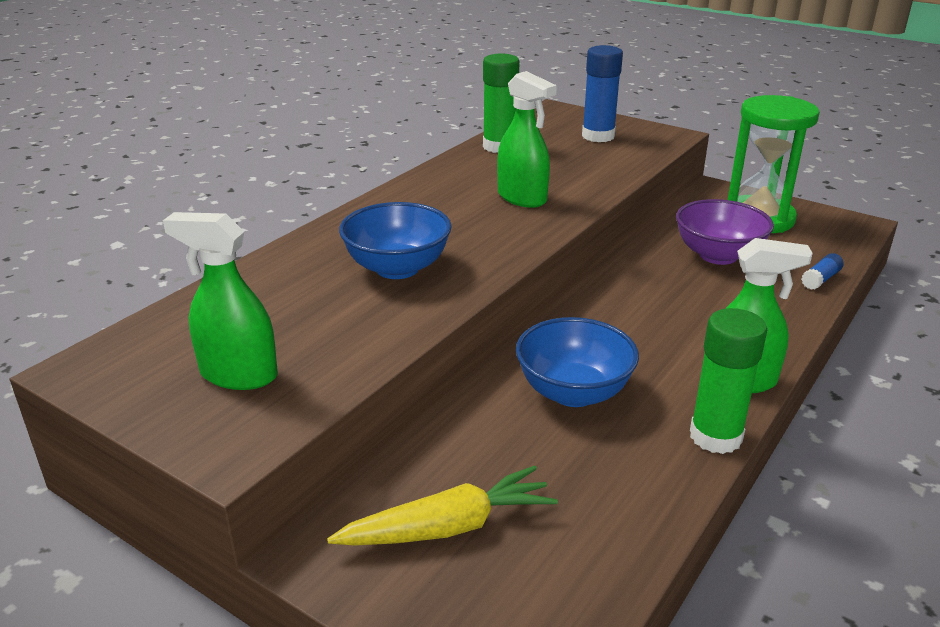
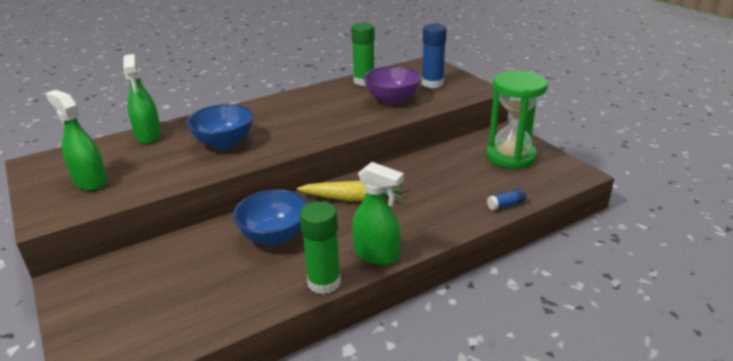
camera: 25 degrees right, 0 degrees up
yellow carrot [327,466,558,546] -> yellow carrot moved to [297,181,403,201]
green spray bottle [497,71,557,208] -> green spray bottle moved to [123,54,162,144]
purple bowl [676,199,774,265] -> purple bowl moved to [363,66,421,105]

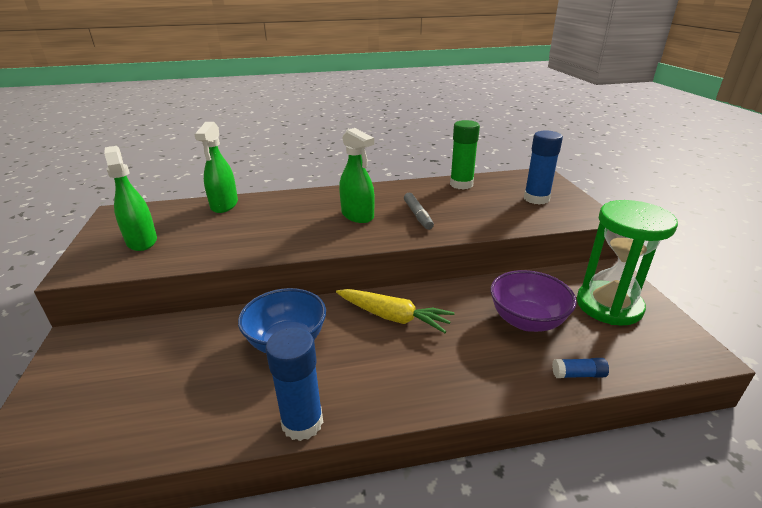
camera: 20 degrees right, 0 degrees up
blue bowl [186,104,254,149] -> none
green glue stick [300,201,341,294] -> blue glue stick [266,327,323,441]
green spray bottle [352,162,404,265] -> green spray bottle moved to [339,128,375,223]
purple bowl [363,66,421,105] -> purple bowl moved to [491,270,577,332]
none -> grey marker [404,193,434,230]

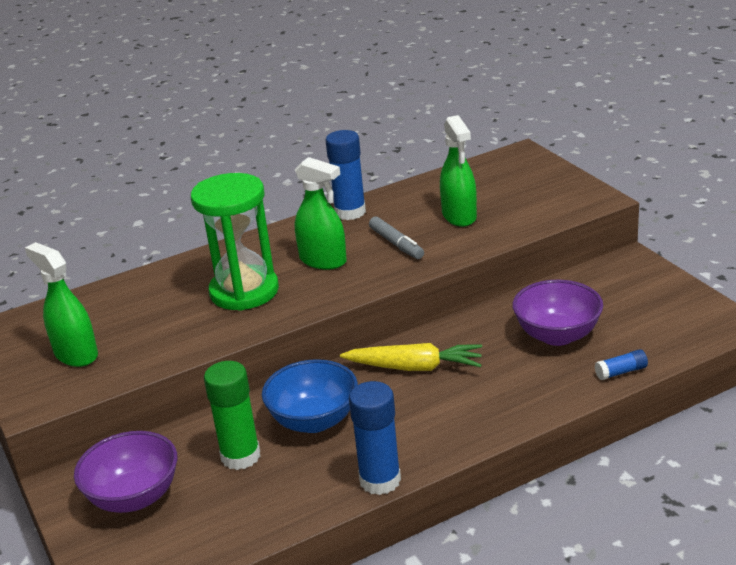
camera: 15 degrees left, 0 degrees up
green spray bottle [195,122,238,213] -> green spray bottle moved to [440,115,477,227]
green glue stick [450,120,480,189] -> green glue stick moved to [204,361,260,470]
blue glue stick [524,131,563,205] -> blue glue stick moved to [325,130,366,220]
green hourglass [577,200,678,325] -> green hourglass moved to [191,173,279,311]
none -> purple bowl [74,431,177,513]

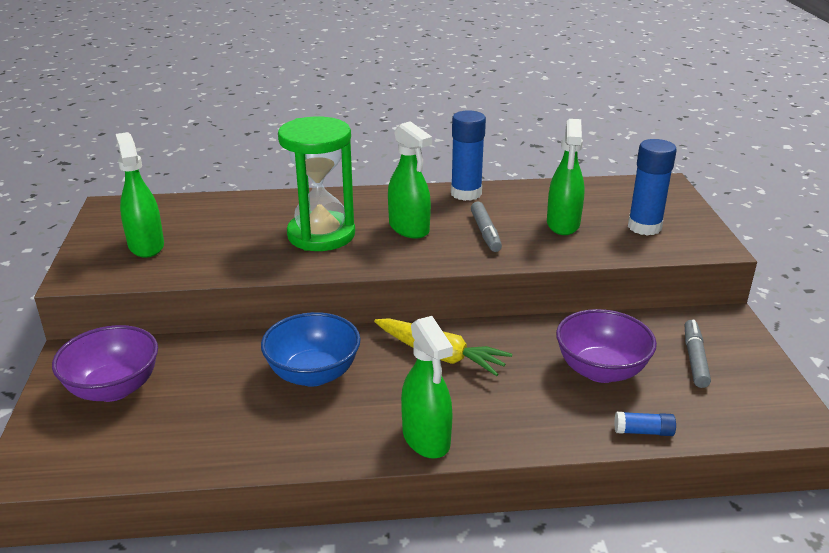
camera: 20 degrees right, 0 degrees up
green glue stick [204,361,260,470] -> none
blue glue stick [349,381,401,495] -> blue glue stick moved to [628,139,677,236]
none -> green spray bottle [401,316,453,459]
none -> grey marker [685,320,711,388]

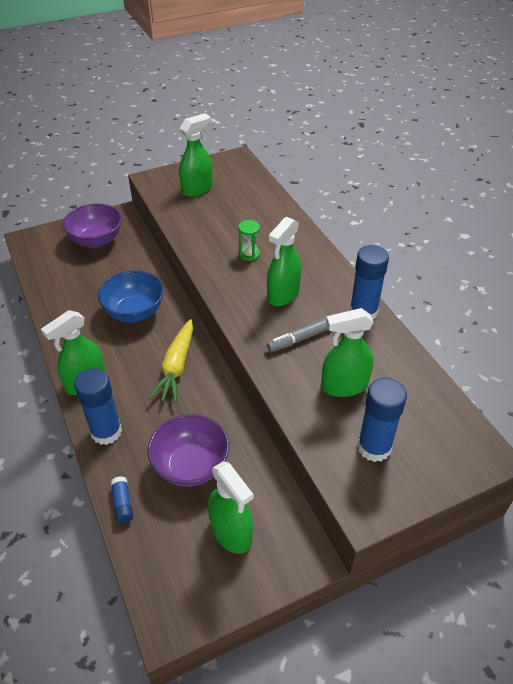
camera: 70 degrees right, 15 degrees up
green hourglass [278,116,355,251] -> green hourglass [238,220,260,261], size x0.41
grey marker [685,320,711,388] -> green spray bottle [208,461,253,554]
none -> blue glue stick [74,369,122,445]

